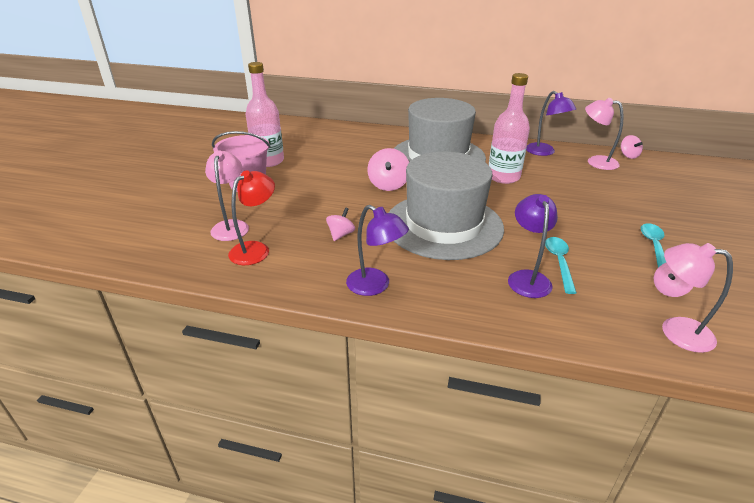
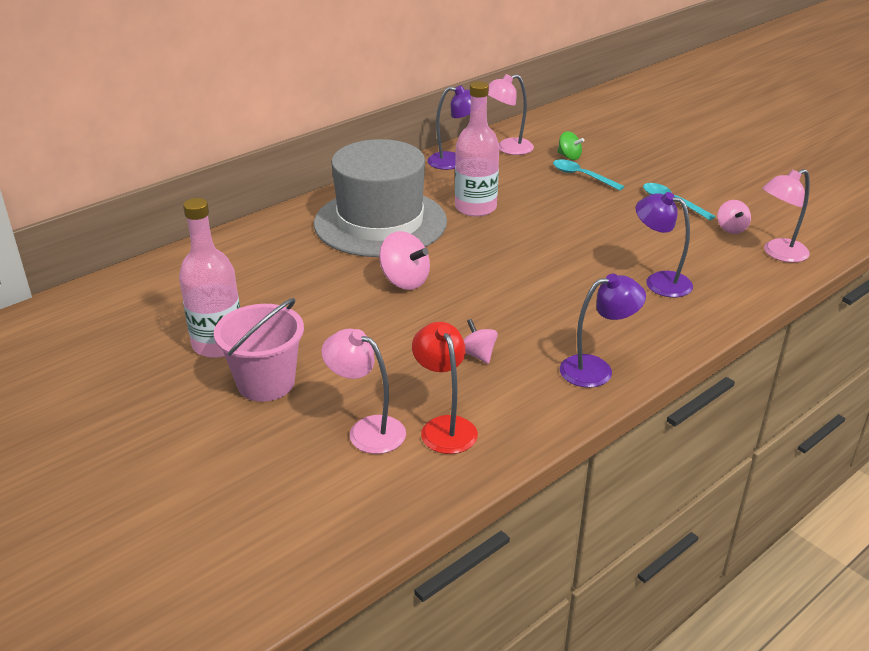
camera: 55 degrees left, 0 degrees up
grey hat [389,152,504,260] -> none
turquoise spoon [545,237,577,294] -> turquoise spoon moved to [553,159,625,191]
pink spinning top [621,135,643,159] -> none
none -> green spinning top [557,131,584,160]

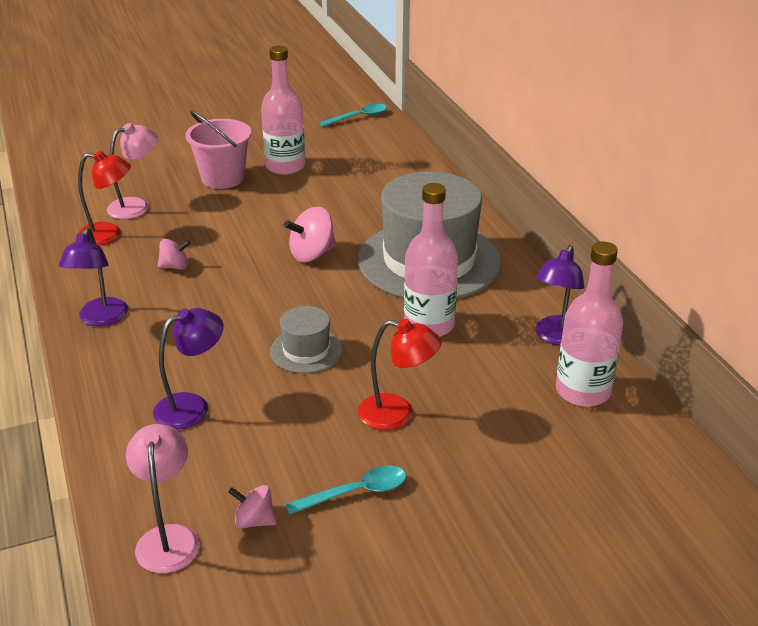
camera: 110 degrees right, 0 degrees up
pink lamp [488,74,534,155] -> pink bottle [556,242,623,407]
turquoise spoon [553,159,625,191] -> turquoise spoon moved to [319,104,387,127]
green spinning top [557,131,584,160] -> none
none -> grey hat [270,306,343,373]
none -> red lamp [358,319,442,430]

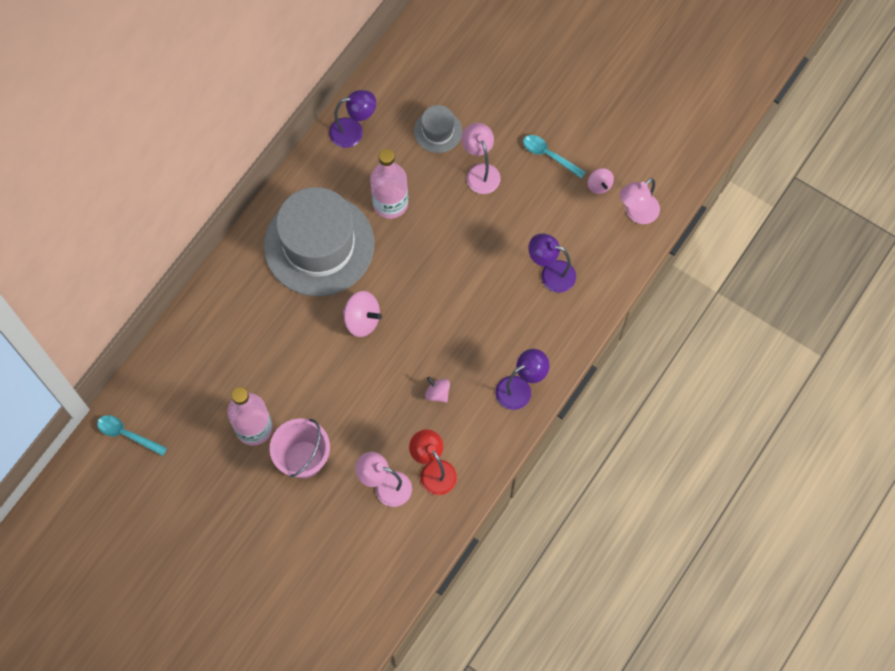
camera: 125 degrees left, 35 degrees up
grey hat [270,306,343,373] -> grey hat moved to [414,105,462,153]
red lamp [358,319,442,430] -> pink lamp [462,123,501,194]
pink bottle [556,242,623,407] -> none

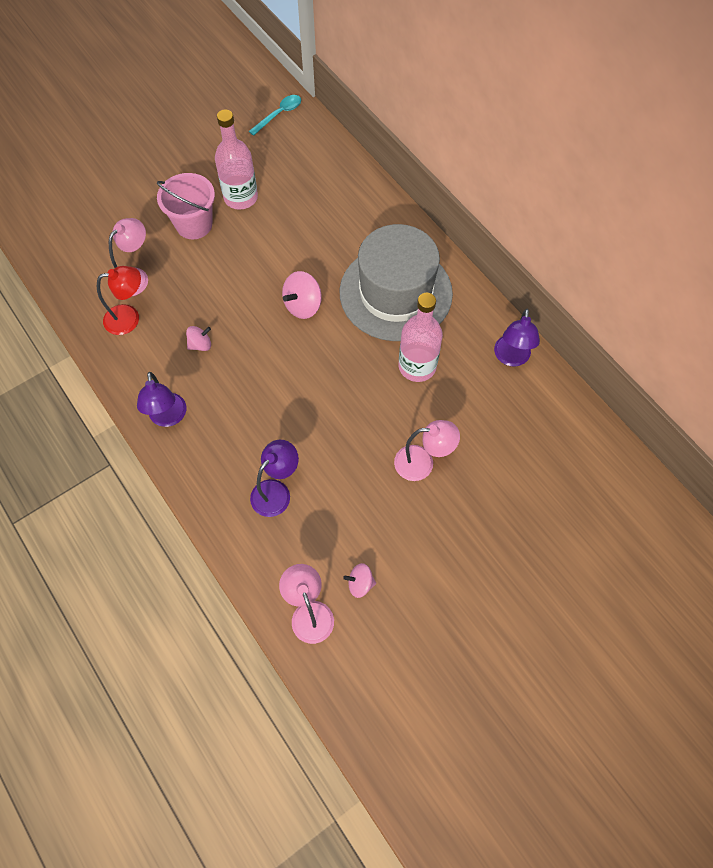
camera: 110 degrees right, 5 degrees down
grey hat [414,105,462,153] -> none
turquoise spoon [523,135,586,178] -> none

